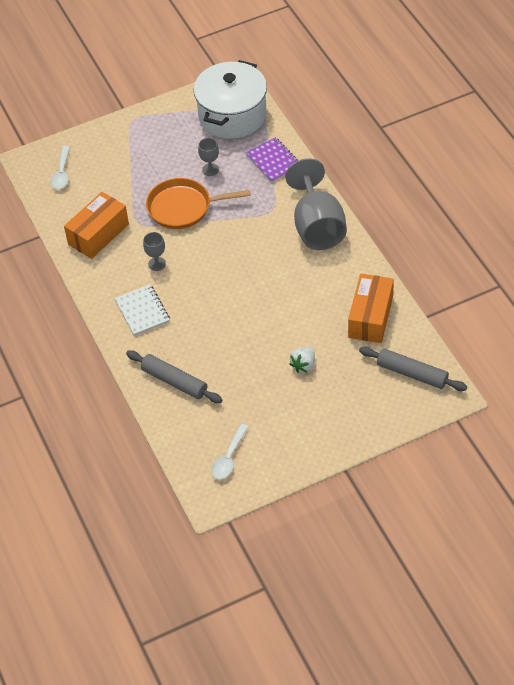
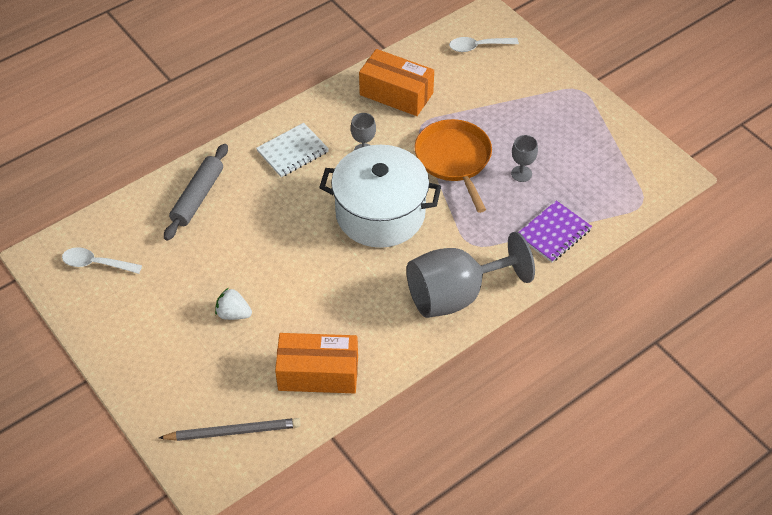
camera: 75 degrees right, 0 degrees up
white pot [194,60,267,139] -> white pot moved to [319,145,441,248]
grey rolling pin [359,347,467,391] -> grey pencil [159,418,301,441]

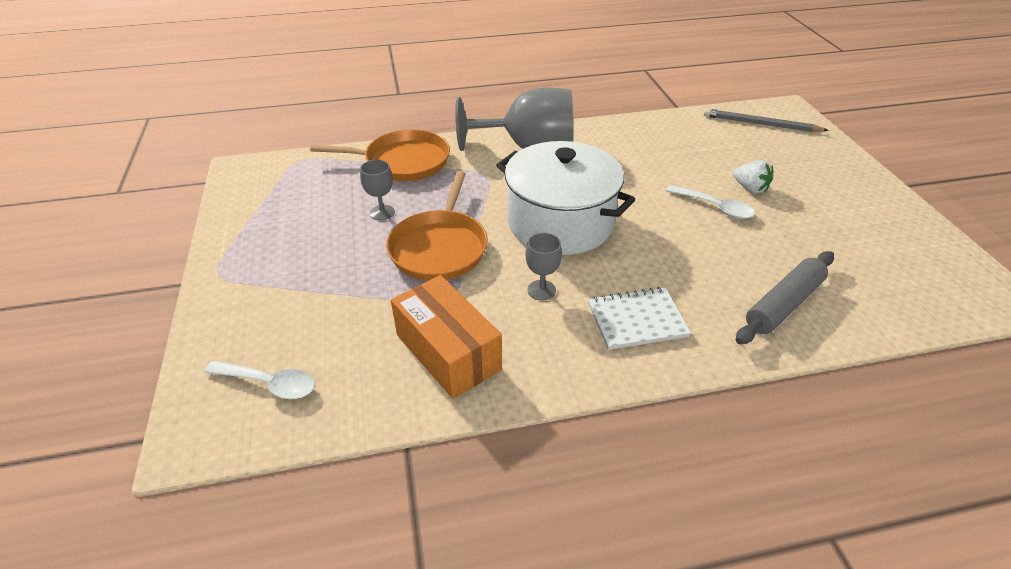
camera: 155 degrees left, 10 degrees down
white spoon [62,247,142,274] -> white spoon moved to [666,185,755,219]
orange box [275,333,358,393] -> none
purple notebook [519,200,592,262] -> orange pan [310,129,450,181]

